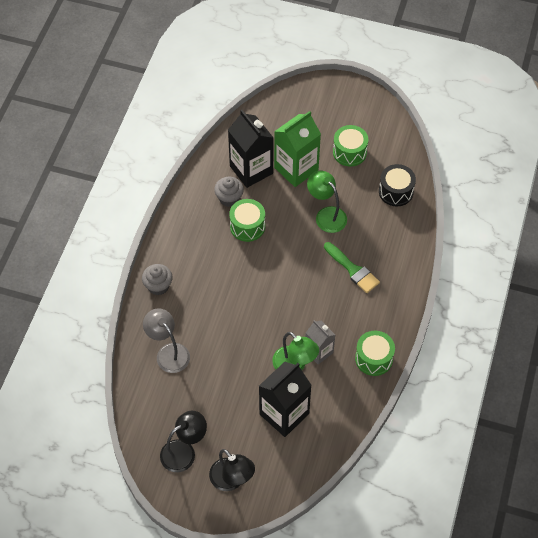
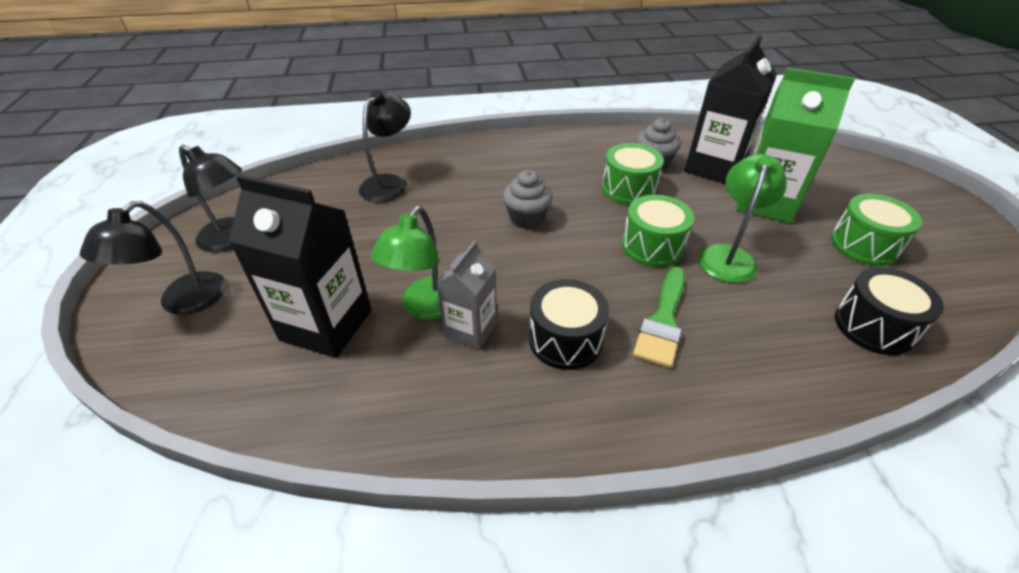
camera: 65 degrees right, 15 degrees down
grey cupcake [142,264,172,295] -> grey cupcake moved to [503,170,553,229]
grey lamp [143,309,190,373] -> black lamp [359,90,411,203]
green drum [355,331,395,376] -> green drum moved to [622,195,694,267]
none -> black drum [529,279,609,370]

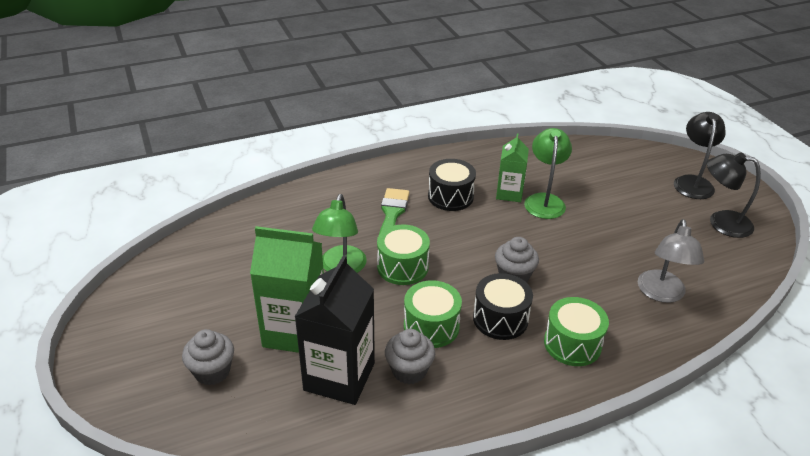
camera: 165 degrees right, 5 degrees down
black carton [228,174,372,358] -> none
black lamp [359,90,411,203] -> grey lamp [638,219,704,303]
grey carton [436,241,497,350] -> green carton [496,134,529,202]
green drum [831,194,922,266] -> green drum moved to [544,297,609,366]
black drum [835,267,944,355] -> black drum moved to [473,273,533,340]
none -> grey cupcake [182,329,234,385]

